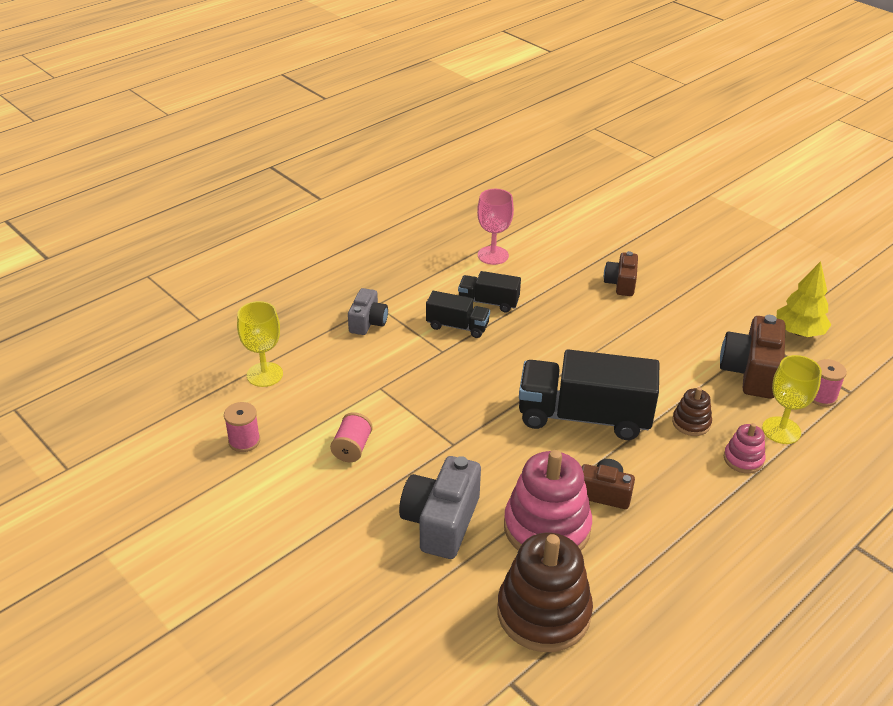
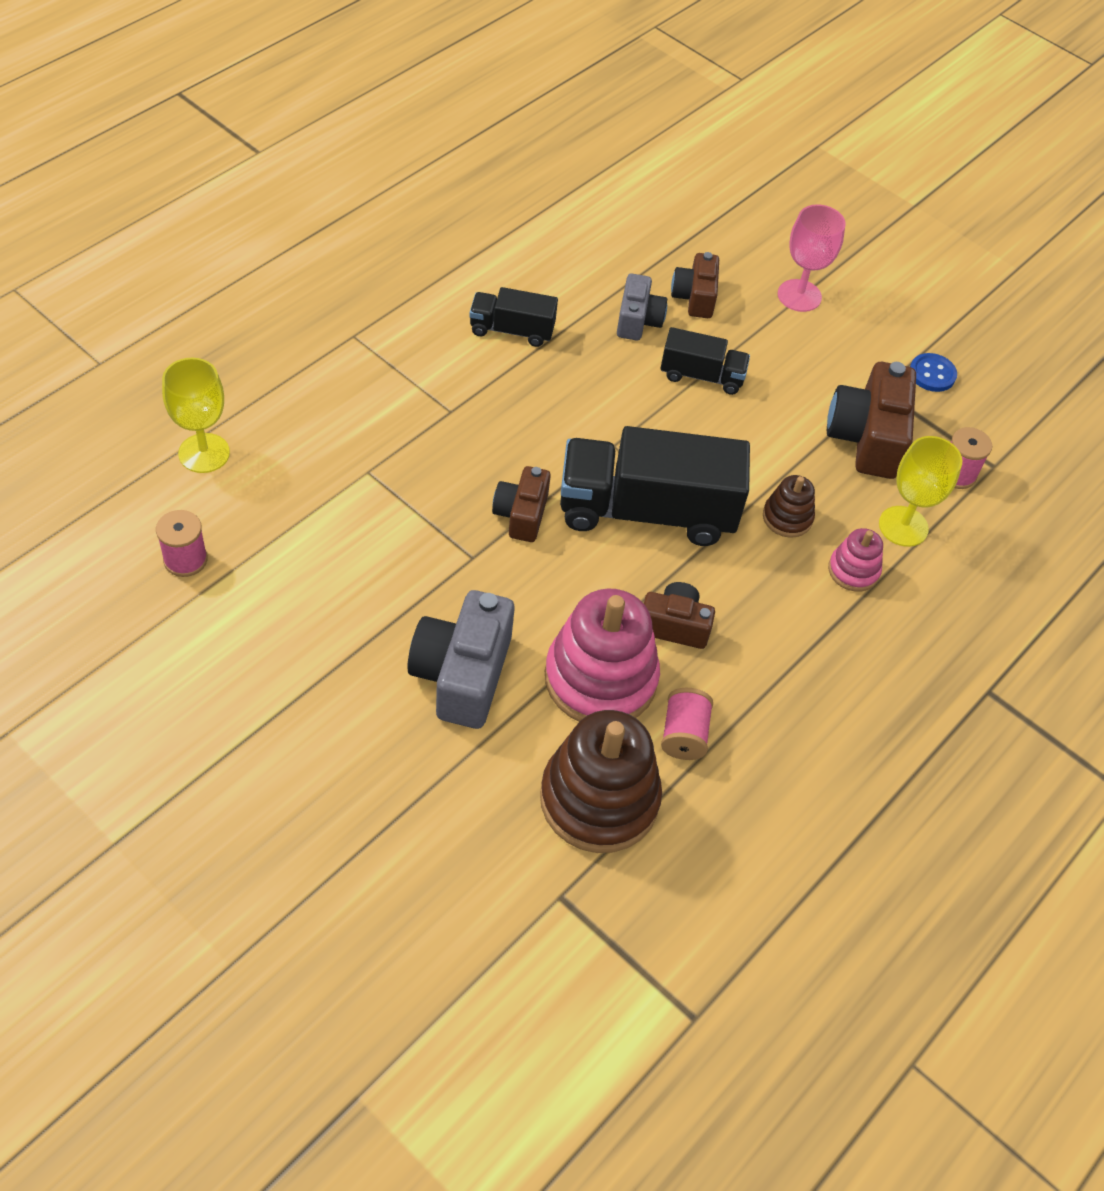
camera: 10 degrees left, 15 degrees up
pink spool [330,412,373,462] -> pink spool moved to [661,688,713,760]
grey camera [348,288,388,335] -> grey camera moved to [617,273,667,341]
black truck [426,291,490,338] -> black truck moved to [661,327,750,395]
pink goblet [477,189,514,265] -> pink goblet moved to [778,204,846,312]
yellow tree [777,261,831,337] -> blue button [910,353,957,392]
none -> brown camera [492,466,551,542]

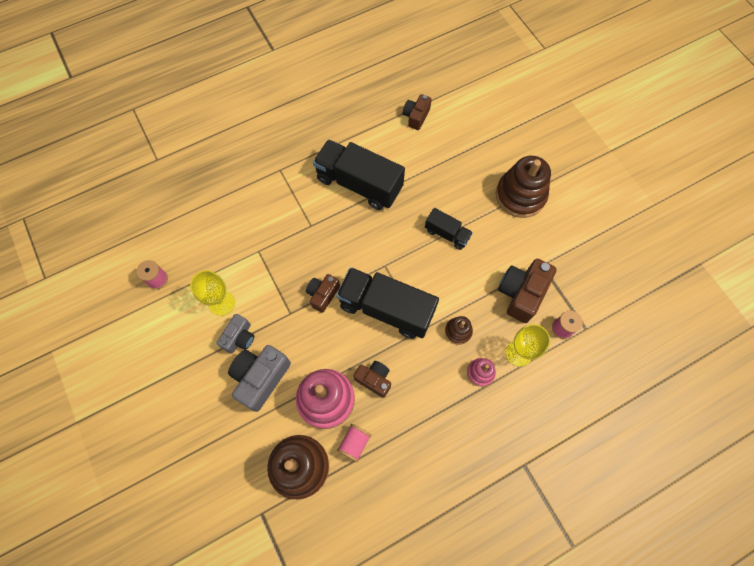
camera: 25 degrees right, 15 degrees up
yellow goblet [162,358,230,473] -> yellow goblet moved to [190,270,235,316]
black truck [469,287,558,347] -> black truck [313,139,405,210], size x1.95
grey camera [617,273,667,341] -> grey camera moved to [217,314,254,354]
brown camera [671,252,719,318] -> brown camera moved to [403,94,432,130]
pink goblet [778,204,846,312] -> brown stacking toy [496,156,551,218]
blue button [910,353,957,392] -> none

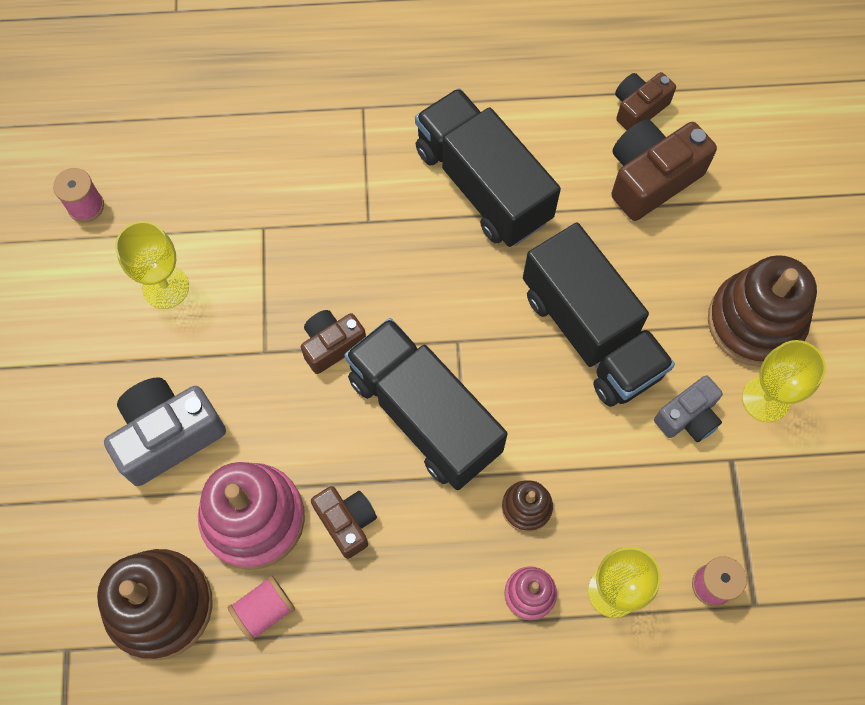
camera: 25 degrees right, 0 degrees up
grey camera [217,314,254,354] -> grey camera moved to [654,376,723,442]
black truck [425,208,473,250] -> black truck [523,223,675,407], size x1.95
brown camera [498,258,557,323] -> brown camera moved to [611,119,717,221]
none -> yellow goblet [742,340,826,422]

